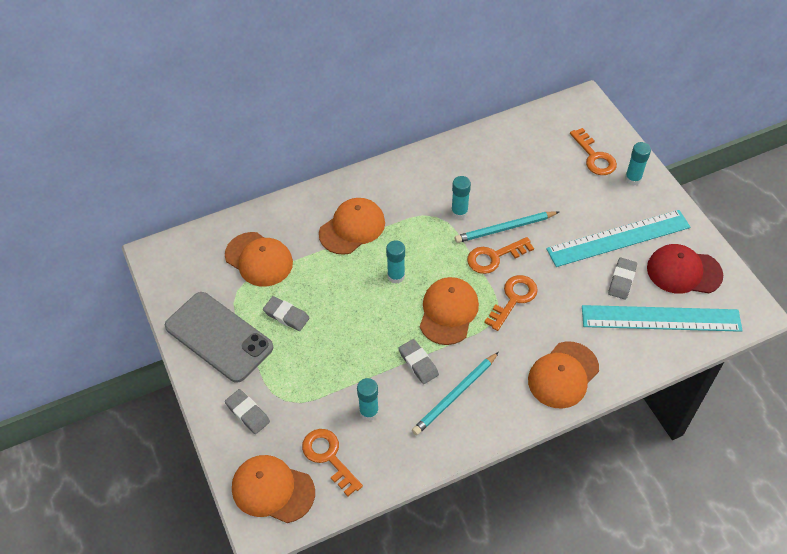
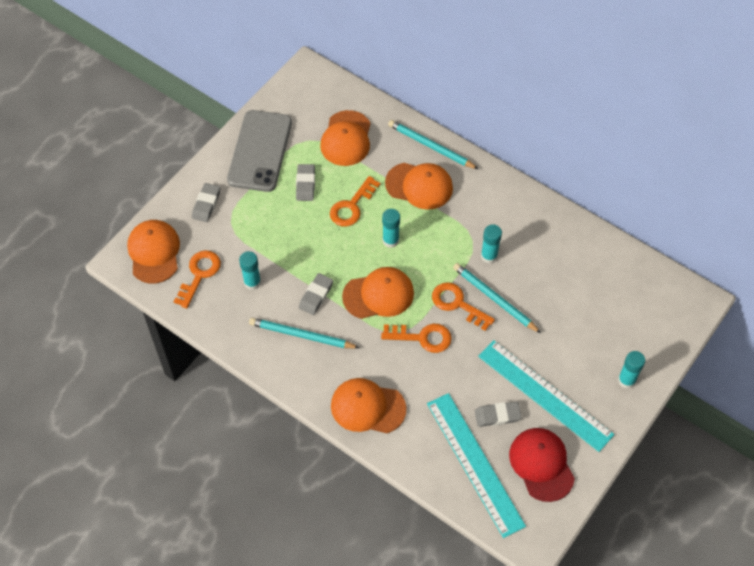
camera: 60 degrees right, 5 degrees up
orange key [570,128,617,175] -> orange key moved to [330,176,381,227]
none -> turquoise pencil [388,120,478,169]

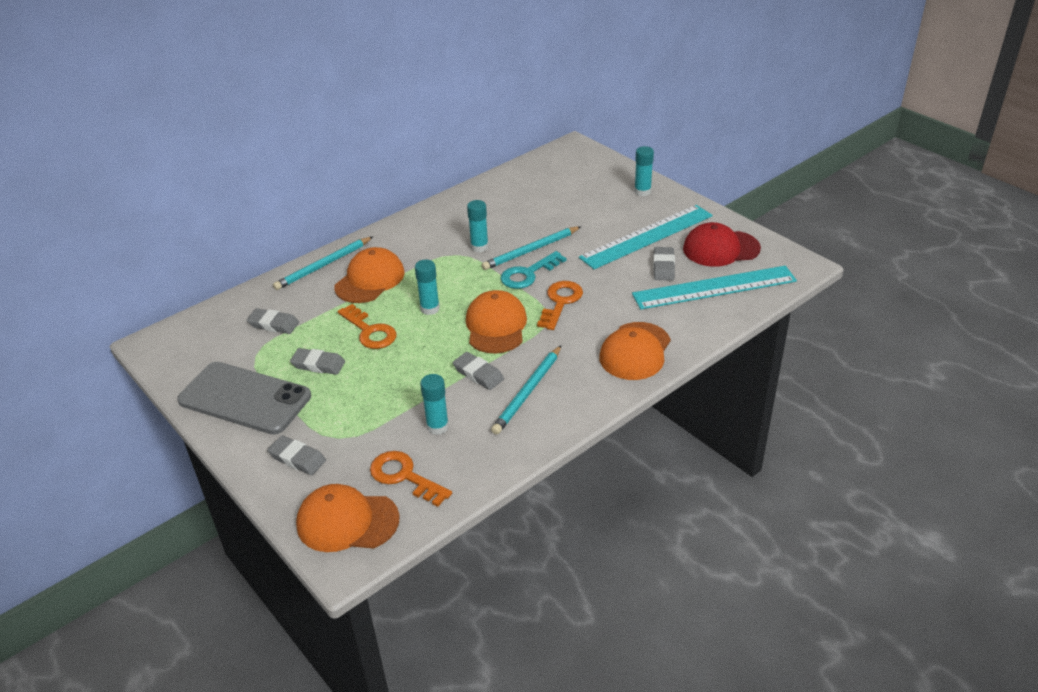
camera: 75 degrees left, 20 degrees down
orange cap [320,110,371,166] -> grey eraser [247,308,299,334]
orange key [432,282,495,331] -> turquoise key [500,251,567,289]

